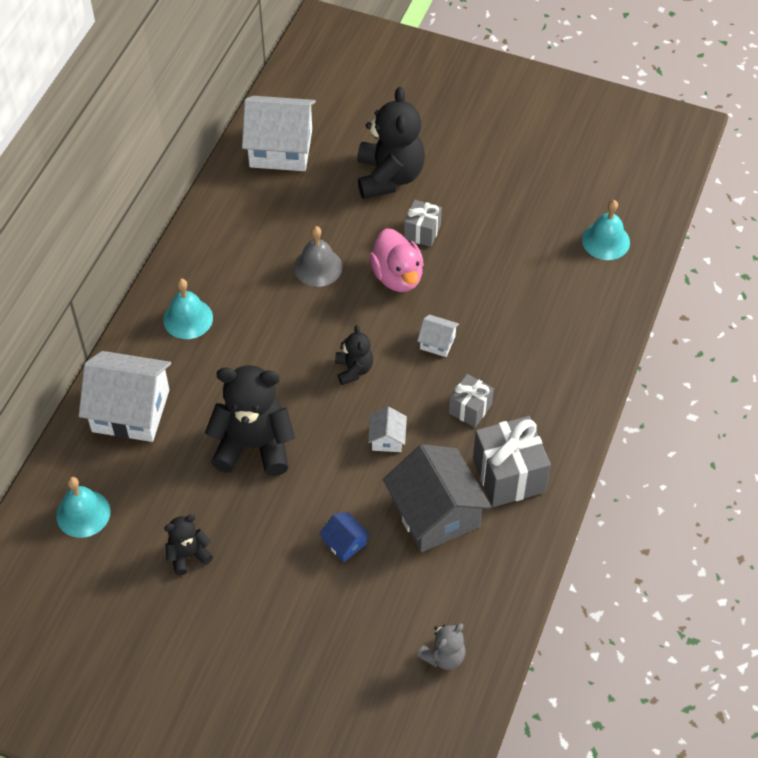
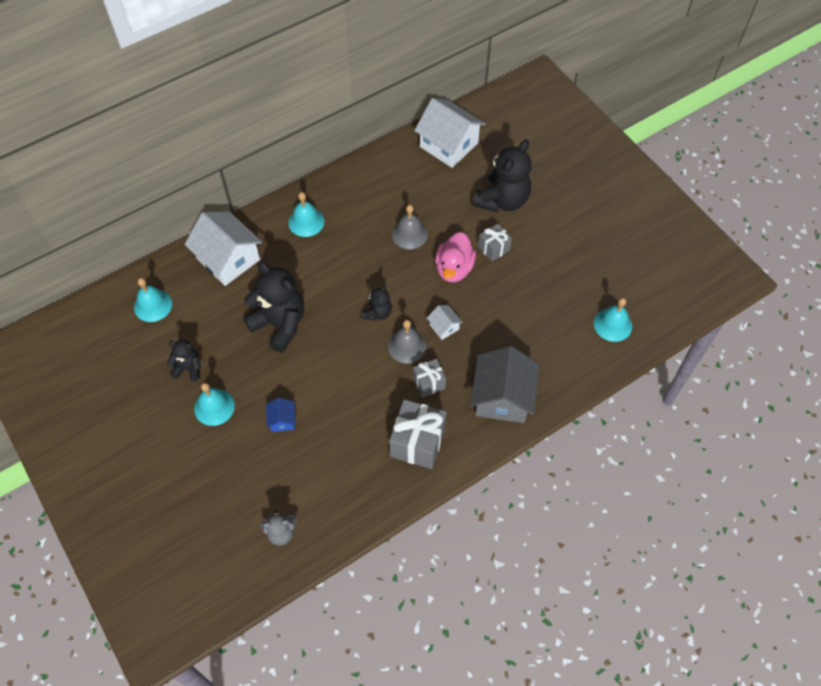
camera: 35 degrees right, 5 degrees up
white house [368,407,407,452] -> none
grey house [383,444,492,552] -> grey house moved to [471,346,539,423]
none -> turquoise bell [194,383,235,426]
none -> grey bell [388,320,427,364]

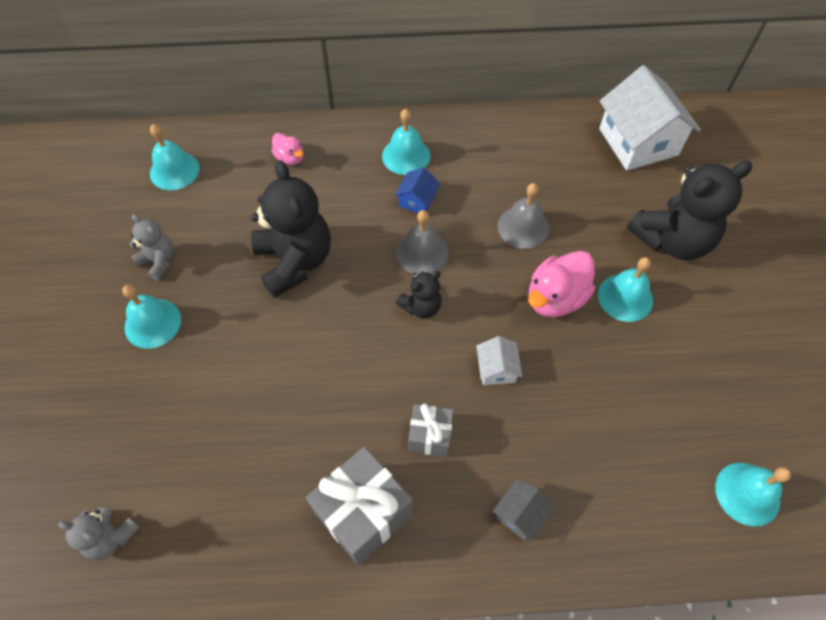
camera: 30 degrees right, 0 degrees up
black teddy bear [167,340,201,381] -> grey teddy bear [129,214,174,280]
white house [185,212,262,286] -> pink duck [271,133,304,165]
blue house [266,398,296,432] -> blue house moved to [395,167,440,213]
grey bell [388,320,427,364] -> grey bell moved to [396,210,449,274]
grey house [471,346,539,423] -> grey house [492,479,554,541], size x0.46
grey gift [478,224,512,262] -> turquoise bell [598,257,653,322]

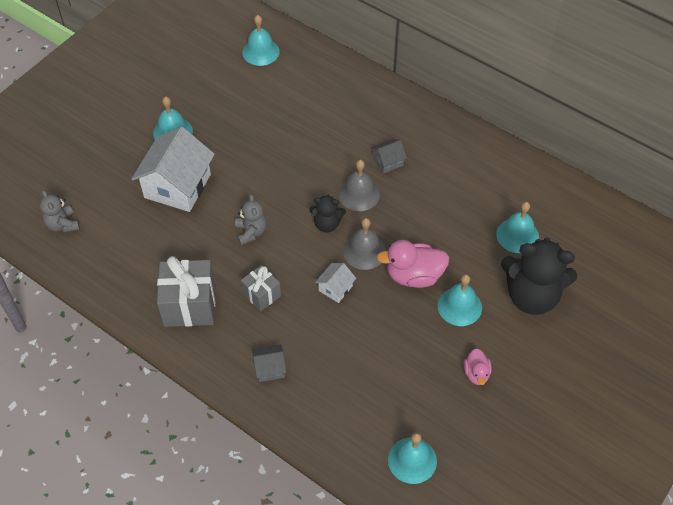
camera: 40 degrees right, 5 degrees down
grey teddy bear [129,214,174,280] -> grey teddy bear moved to [235,194,267,245]
black teddy bear [251,161,331,298] -> none
pink duck [271,133,304,165] -> pink duck moved to [464,349,492,385]
turquoise bell [382,109,430,175] -> turquoise bell moved to [496,202,539,253]
blue house [395,167,440,213] -> grey house [371,139,407,174]
grey bell [497,183,549,249] -> grey bell moved to [343,218,386,270]
white house [599,65,701,171] -> white house moved to [131,127,215,212]

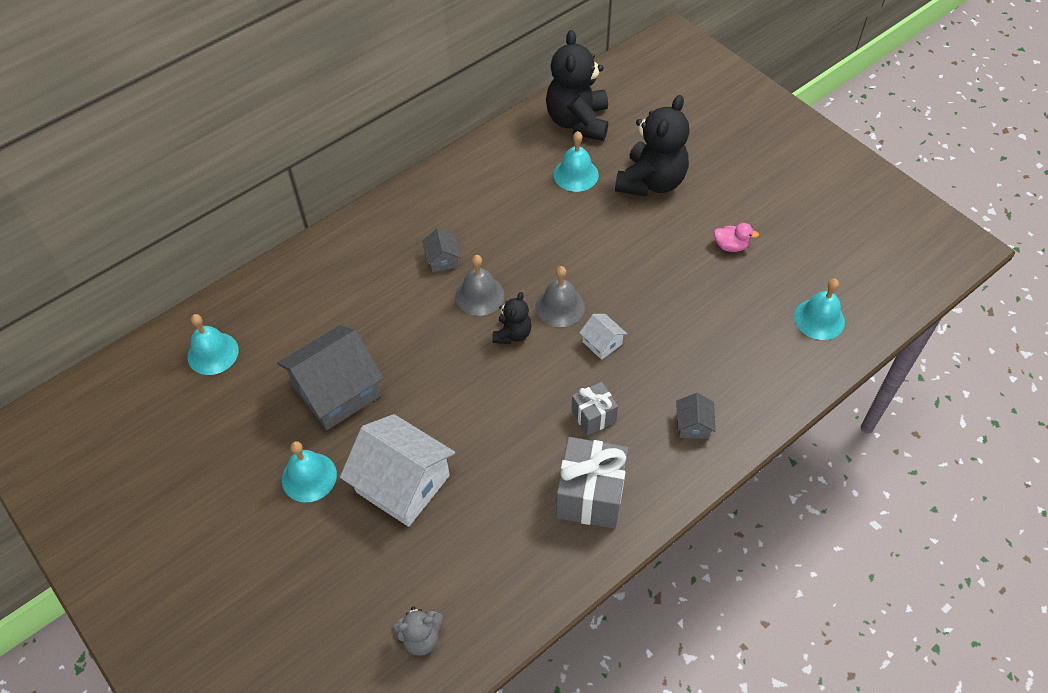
camera: 75 degrees left, 0 degrees up
grey teddy bear [235,194,267,245] -> none
pink duck [376,240,449,288] -> none
turquoise bell [437,274,482,326] -> none
none -> grey house [278,325,384,430]
none -> black teddy bear [546,30,608,141]

